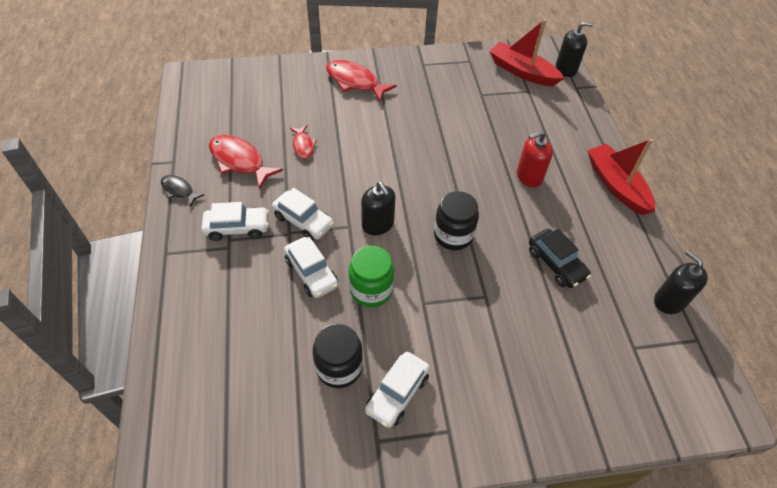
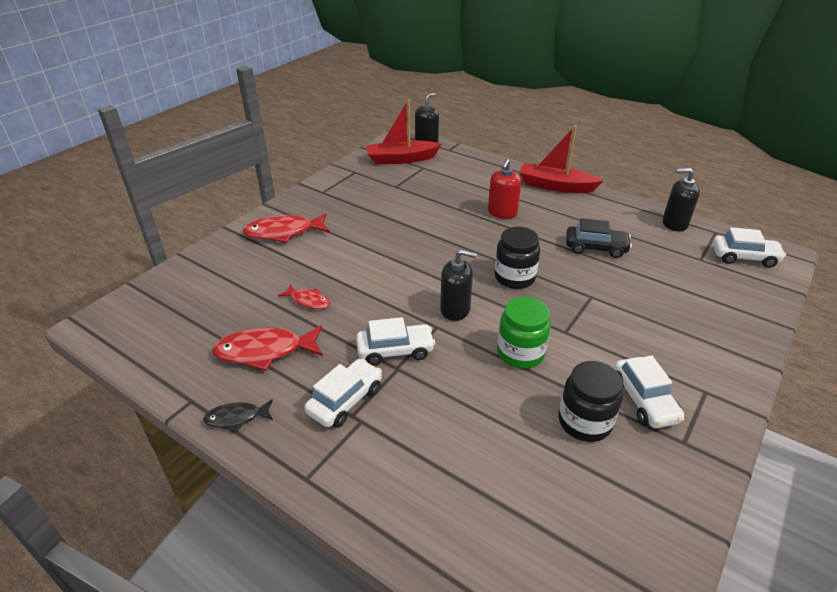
camera: 45 degrees left, 15 degrees down
white car [284,237,338,298] -> white car moved to [713,227,786,268]

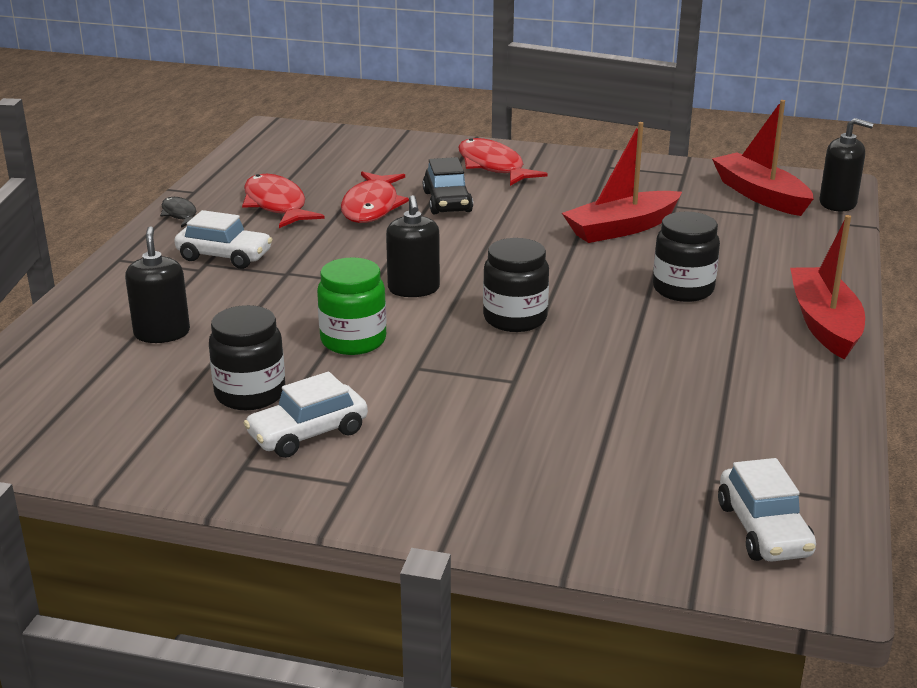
camera: 70 degrees right, 10 degrees down
red fish [278,284,330,309] -> red fish [341,171,409,223], size x1.78
white car [356,317,435,366] -> none
red soap dispenser [488,159,522,219] -> black jar [653,212,720,302]
black car [566,218,632,258] -> black car moved to [423,157,473,214]
black soap dispenser [663,168,700,231] -> black soap dispenser moved to [125,226,190,343]
none -> red boat [562,122,682,243]

